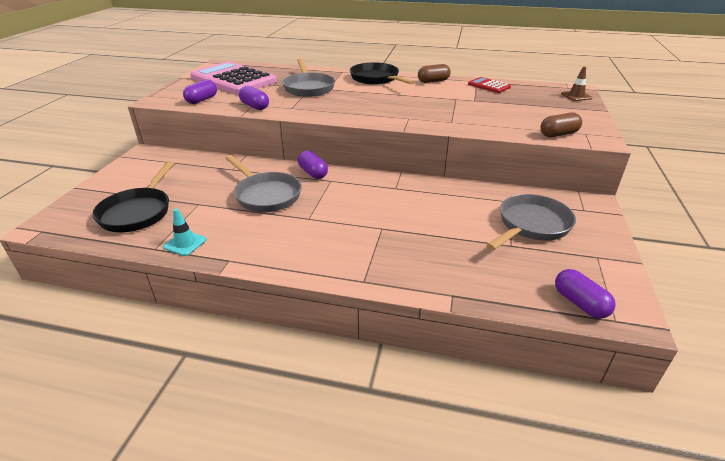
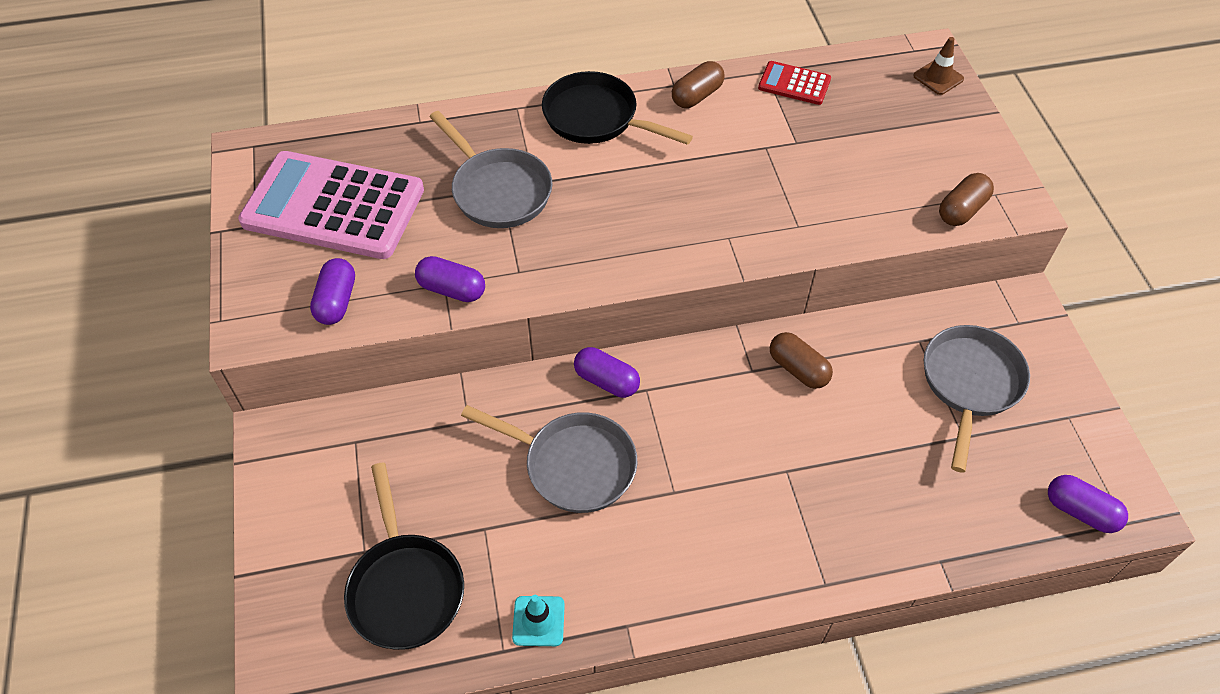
camera: 25 degrees left, 20 degrees up
none -> brown capsule [770,332,833,389]

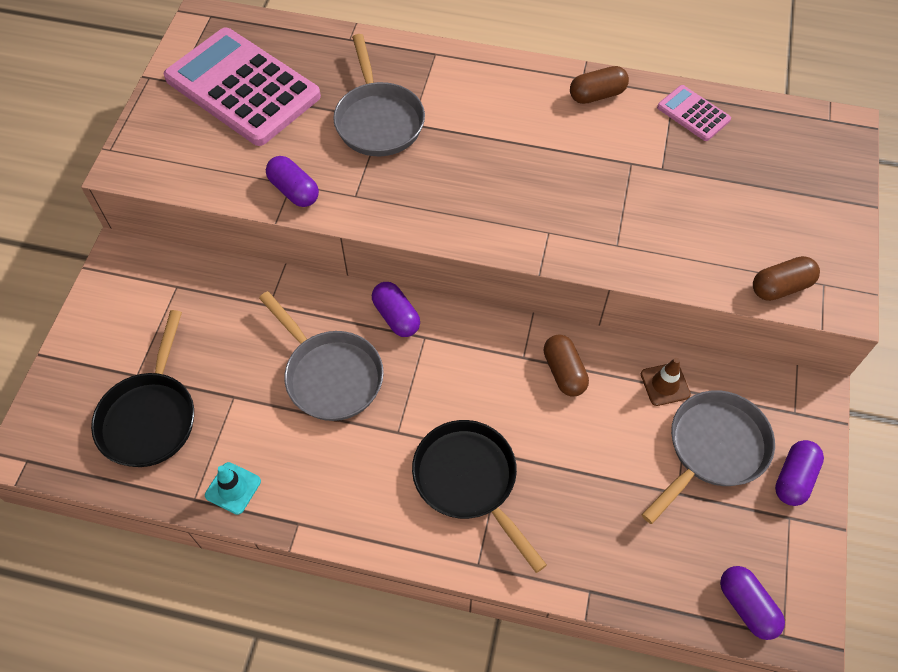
camera: 25 degrees right, 5 degrees up
purple capsule [310,258,355,325] -> purple capsule moved to [775,440,824,506]
black pan [542,71,693,145] -> black pan moved to [412,420,547,573]
red calculator [758,61,831,105] -> pink calculator [657,85,731,141]
brown traffic cone [913,37,964,95] -> brown traffic cone moved to [641,358,691,406]

